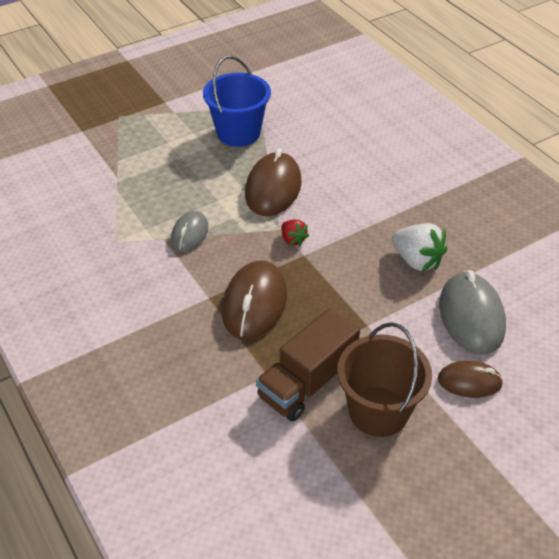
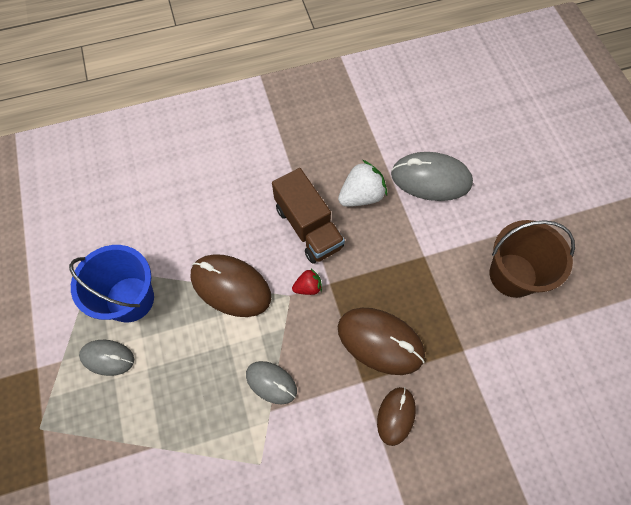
camera: 75 degrees left, 20 degrees up
brown truck [256,308,360,422] -> brown truck moved to [272,168,345,264]
brown mouse [438,361,503,398] -> brown mouse moved to [377,387,416,446]
none -> grey mouse [79,340,134,376]

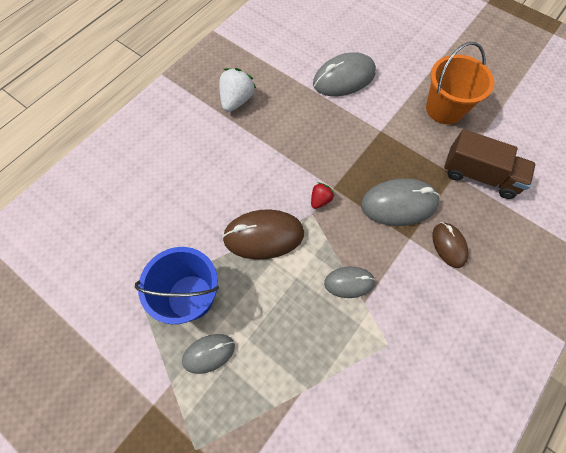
camera: 35 degrees left, 0 degrees up
brown truck [272,168,345,264] -> brown truck moved to [444,129,536,199]
white strawberry [338,160,387,207] -> white strawberry moved to [219,68,256,112]
brown mouse [338,308,425,375] -> grey mouse [361,178,440,226]
brown bucket [490,220,575,298] -> orange bucket [426,42,494,124]

